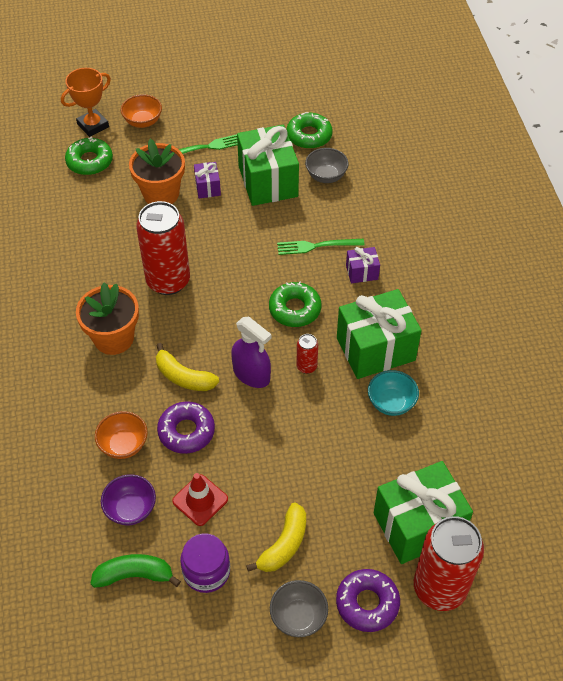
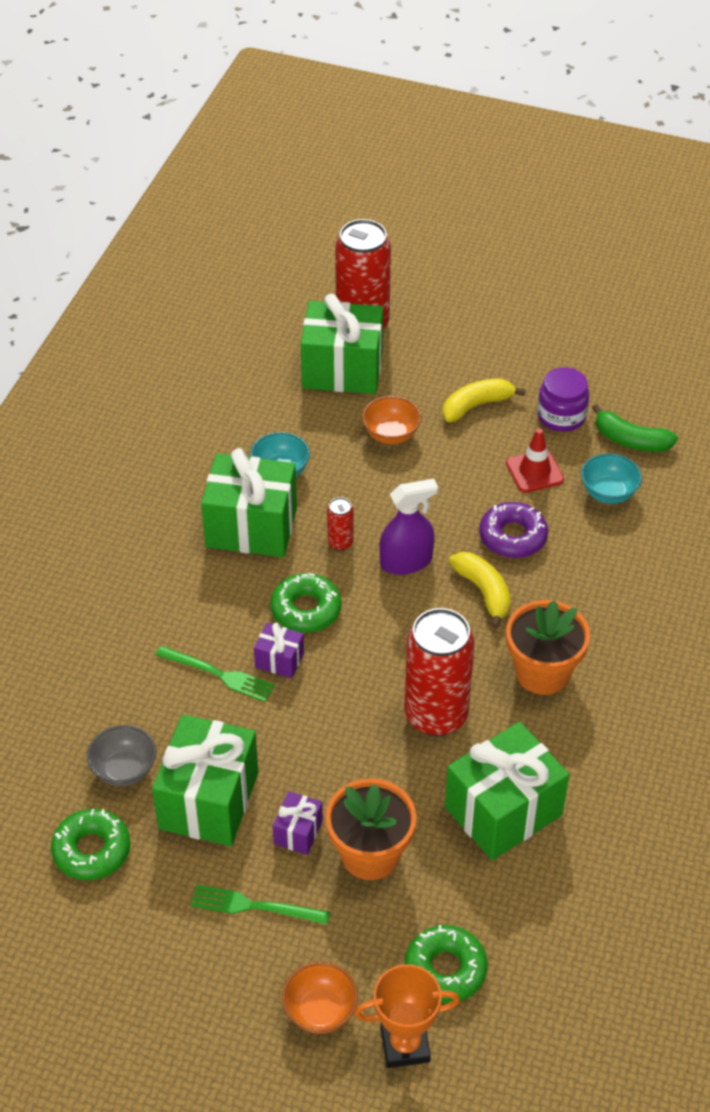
camera: 150 degrees left, 5 degrees down
orange bowl [95,411,148,459] -> orange bowl moved to [362,396,421,444]
purple bowl [101,474,156,525] -> turquoise bowl [581,453,642,504]
purple spray bottle [231,317,271,388] -> purple spray bottle turned 90 degrees clockwise [379,479,438,575]
grey bowl [270,580,328,637] -> none
purple donut [336,569,400,632] -> none
purple gift [346,247,380,283] -> purple gift moved to [254,623,304,678]
none -> green gift [445,722,569,860]

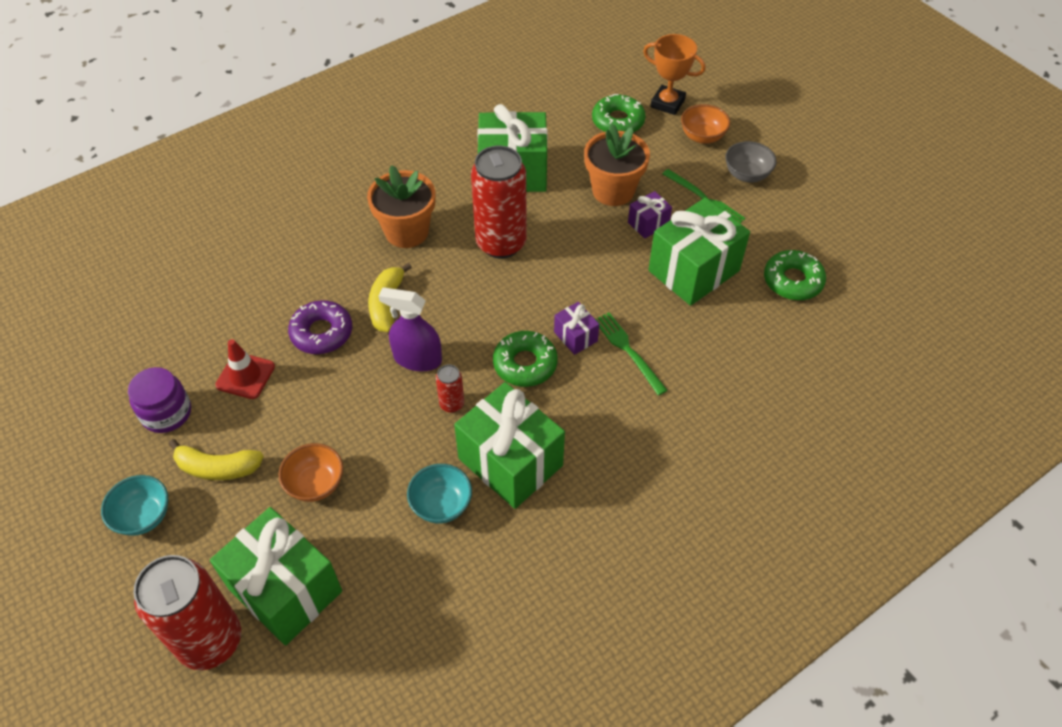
camera: 145 degrees left, 5 degrees up
grey bowl [87,725,156,786] -> grey bowl moved to [725,141,777,182]
turquoise bowl [581,453,642,504] -> turquoise bowl moved to [101,475,168,536]
green banana [592,404,678,452] -> none

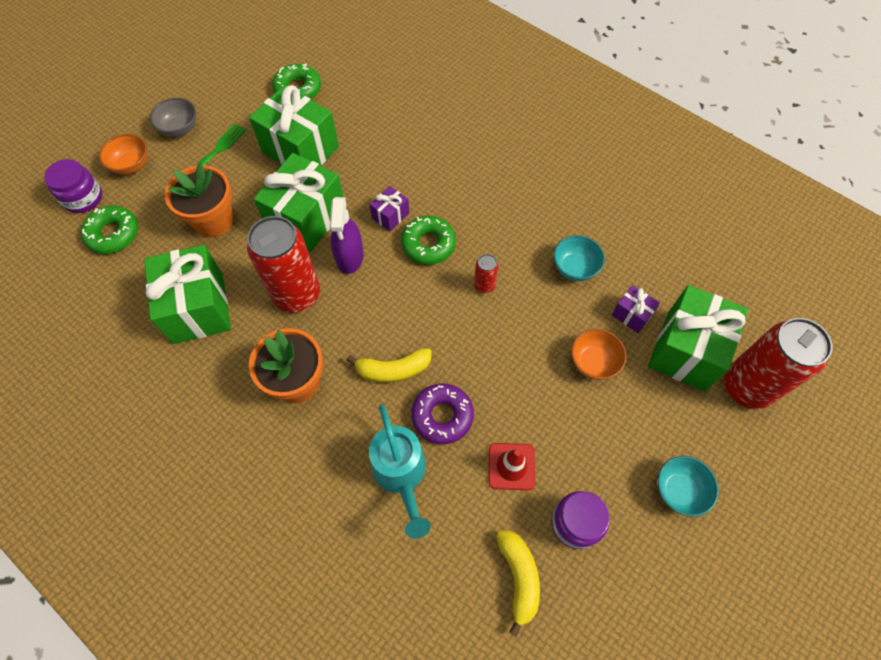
camera: 105 degrees left, 10 degrees up
yellow banana [169,439,264,480] -> yellow banana moved to [496,531,540,637]
purple spray bottle [379,288,442,371] -> purple spray bottle moved to [330,197,364,274]
green gift [454,382,565,509] -> green gift moved to [254,153,343,252]
green fork [595,312,668,396] -> none
purple gift [628,191,672,239] -> purple gift moved to [612,285,660,333]
orange trophy [643,34,705,115] -> purple jar [44,159,103,213]
none -> turquoise watering can [369,404,431,539]

